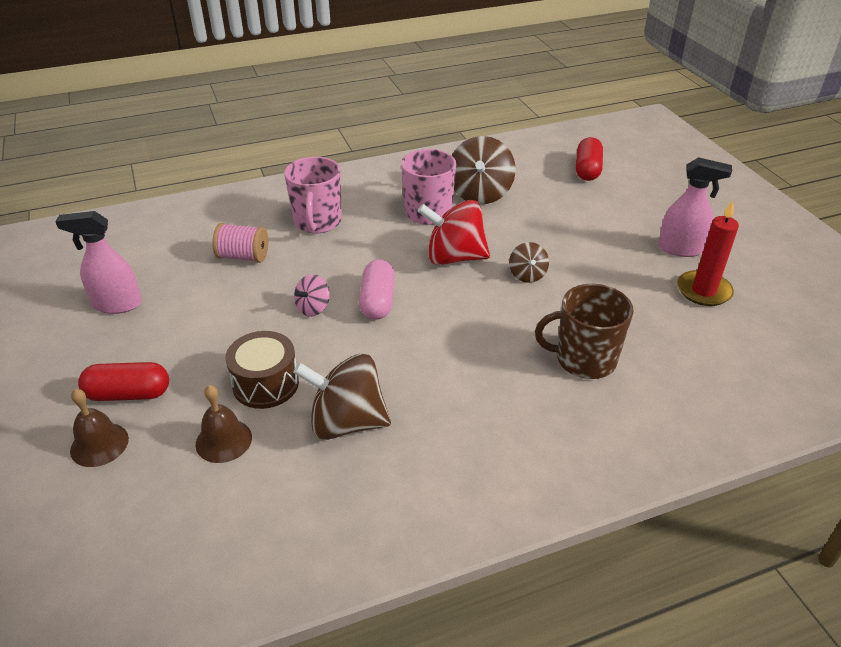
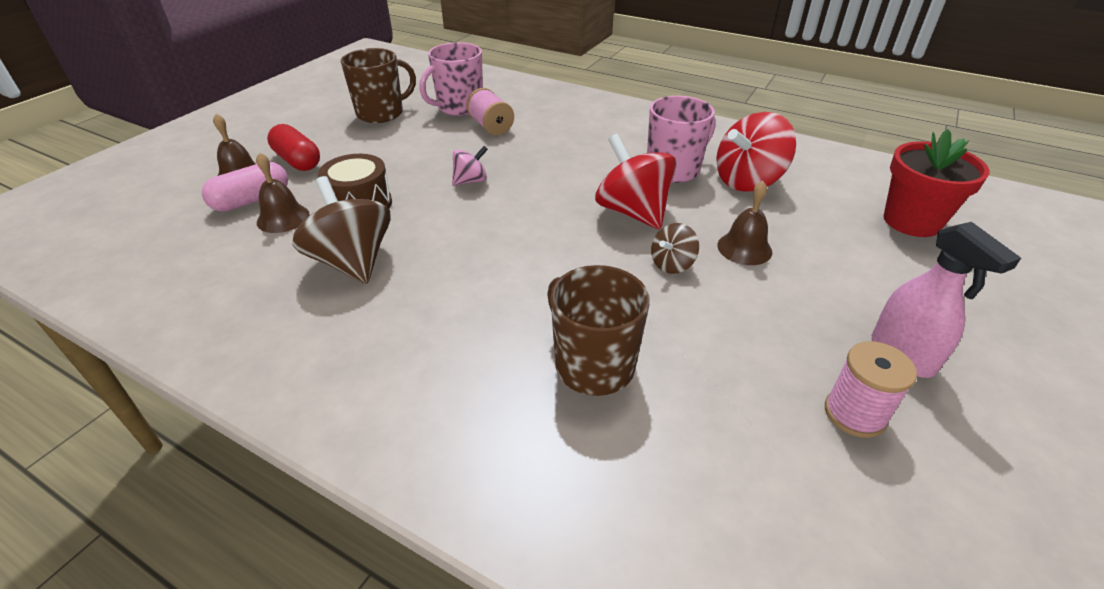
camera: 50 degrees right, 0 degrees up
pink spray bottle [55,211,142,314] -> brown mug [341,48,416,123]
pink mug [284,157,342,234] -> pink mug moved to [419,42,483,116]
pink spinning top [294,274,330,317] -> pink spinning top turned 150 degrees clockwise [452,146,488,186]
pink capsule [359,259,395,320] -> pink capsule moved to [202,162,288,212]
brown spinning top [452,136,516,204] -> red spinning top [716,112,796,192]
red capsule [576,137,603,181] -> red flower pot [884,129,989,237]
red candle [677,201,739,306] -> pink spool [825,341,917,438]
none -> brown bell [717,181,772,265]

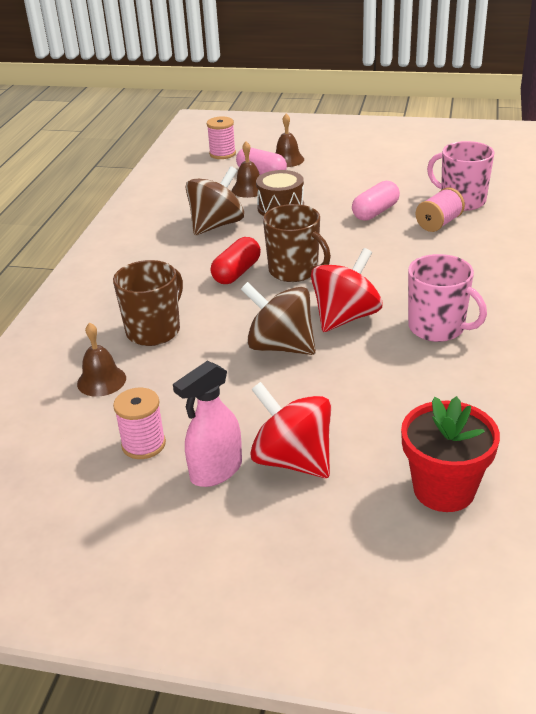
camera: 75 degrees right, 5 degrees down
red capsule [267,124,320,171] -> red capsule moved to [211,237,261,284]
brown mug [341,48,416,123] -> brown mug moved to [263,204,331,282]
pink spinning top [452,146,488,186] -> none
brown spinning top [651,223,699,274] -> brown spinning top [241,282,316,355], size x1.91
red spinning top [716,112,796,192] -> red spinning top moved to [250,382,331,478]
brown bell [717,181,772,265] -> brown bell moved to [77,323,126,397]
none -> pink spool [207,116,236,159]
none -> pink capsule [352,181,400,221]

